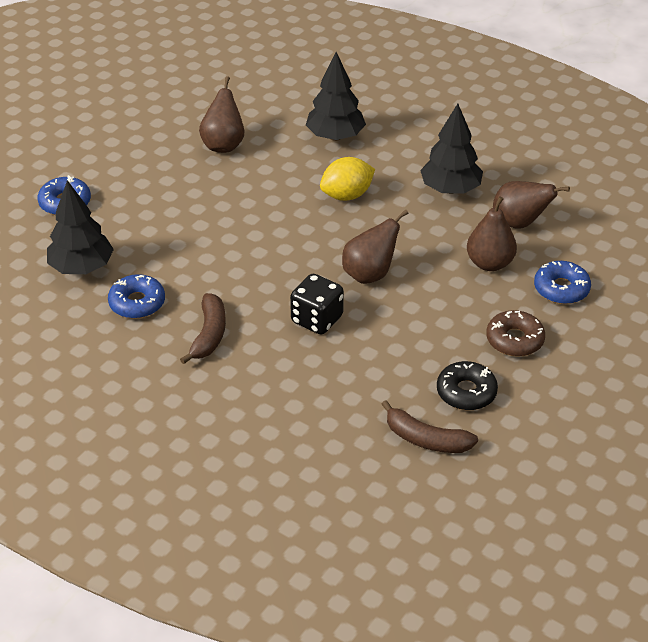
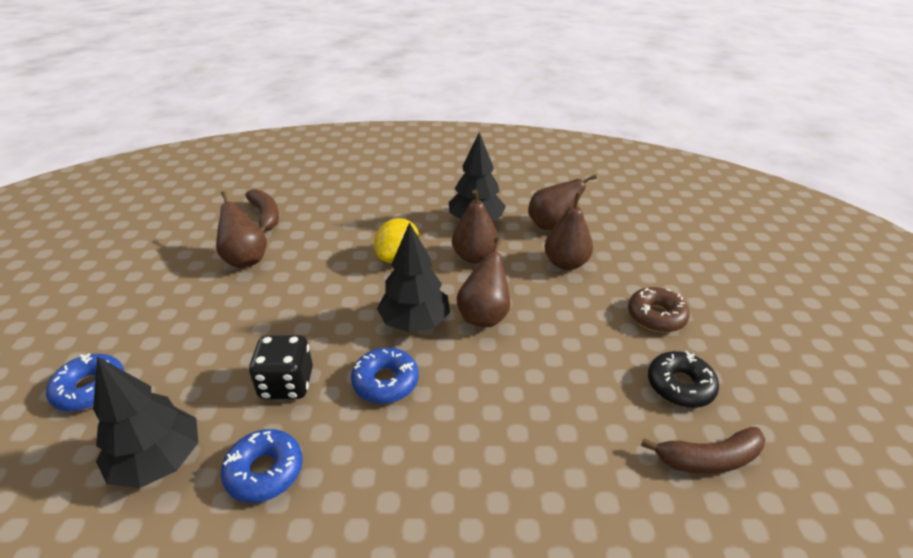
camera: 35 degrees left, 5 degrees down
brown banana [180,293,226,364] -> brown banana moved to [245,189,279,232]
black dice [290,274,344,334] -> black dice moved to [249,335,313,399]
black tree [306,52,366,141] -> black tree moved to [377,222,450,332]
blue donut [534,261,591,304] -> blue donut moved to [351,348,419,404]
none -> brown pear [452,190,498,264]

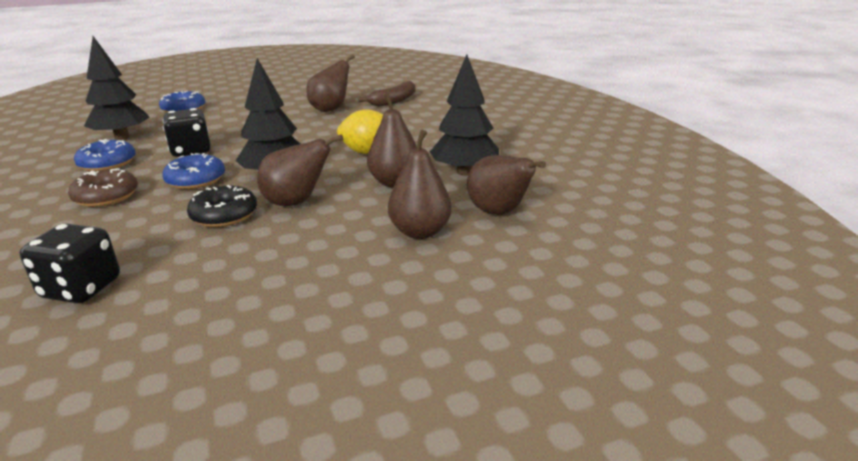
camera: 70 degrees right, 10 degrees down
brown donut [628,287,690,332] -> brown donut moved to [68,168,138,207]
brown banana [641,427,766,474] -> none
black donut [648,351,719,408] -> black donut moved to [187,185,257,227]
none -> black dice [20,224,120,303]

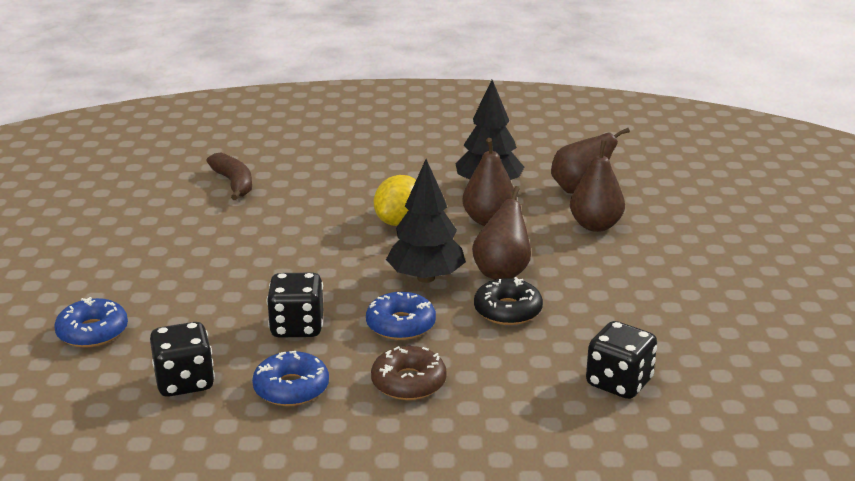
camera: 70 degrees left, 0 degrees up
black tree [84,36,150,140] -> black dice [150,322,215,397]
brown pear [306,54,355,112] -> none

